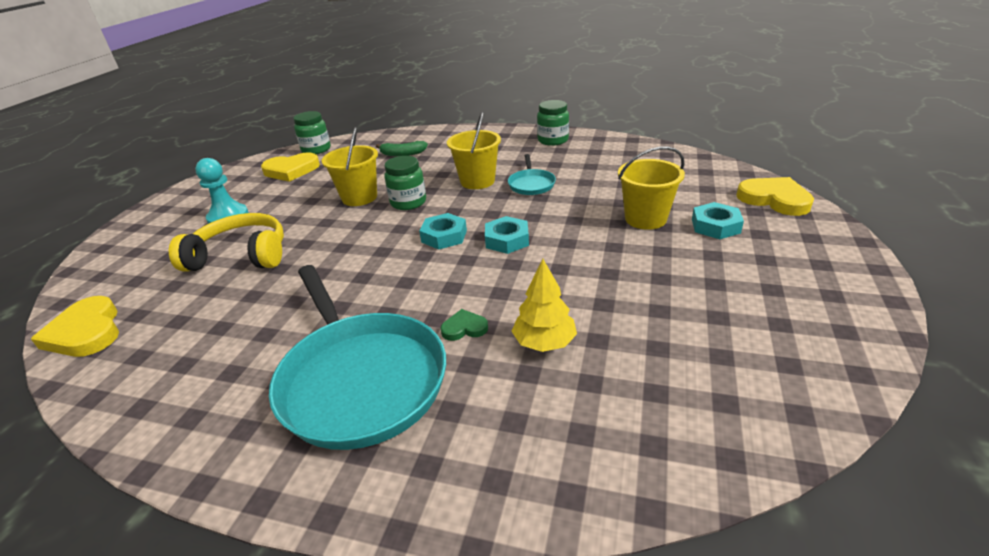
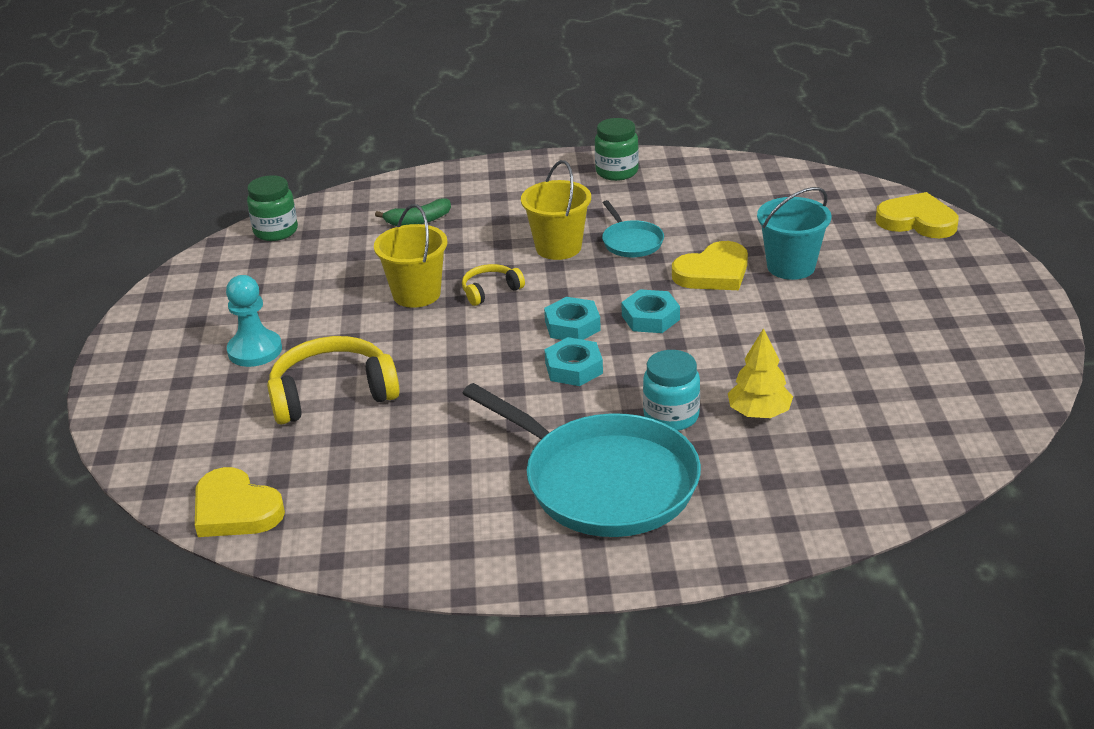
camera: 20 degrees left, 0 degrees up
yellow heart [261,152,320,182] -> yellow heart moved to [672,241,748,290]
green jar [384,156,426,210] -> yellow headphones [462,264,525,306]
green heart [440,309,488,341] -> turquoise jar [643,350,700,431]
yellow bucket [618,146,685,230] -> turquoise bucket [757,187,832,280]
turquoise nut [692,202,744,239] -> turquoise nut moved to [544,337,603,386]

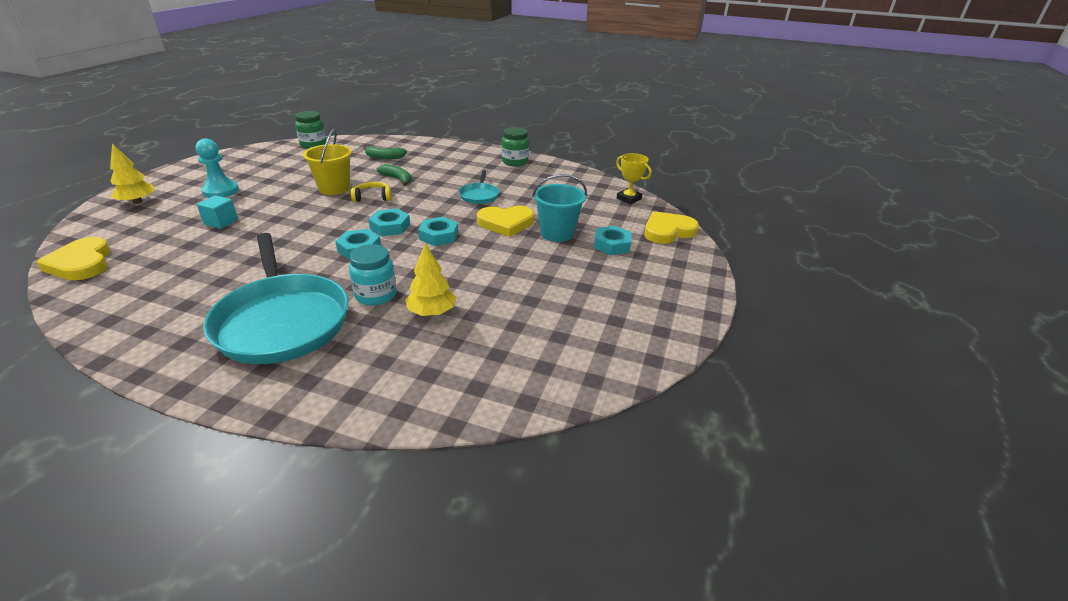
camera: 20 degrees right, 0 degrees up
yellow headphones [267,336,400,424] -> turquoise cube [197,195,238,229]
yellow bucket [521,160,591,260] -> none
yellow heart [876,192,959,238] -> yellow heart turned 75 degrees counterclockwise [644,211,699,244]
none -> yellow tree [110,143,156,204]
none -> green banana [377,164,411,186]
none -> turquoise nut [594,226,632,255]
none -> yellow trophy [616,153,652,204]

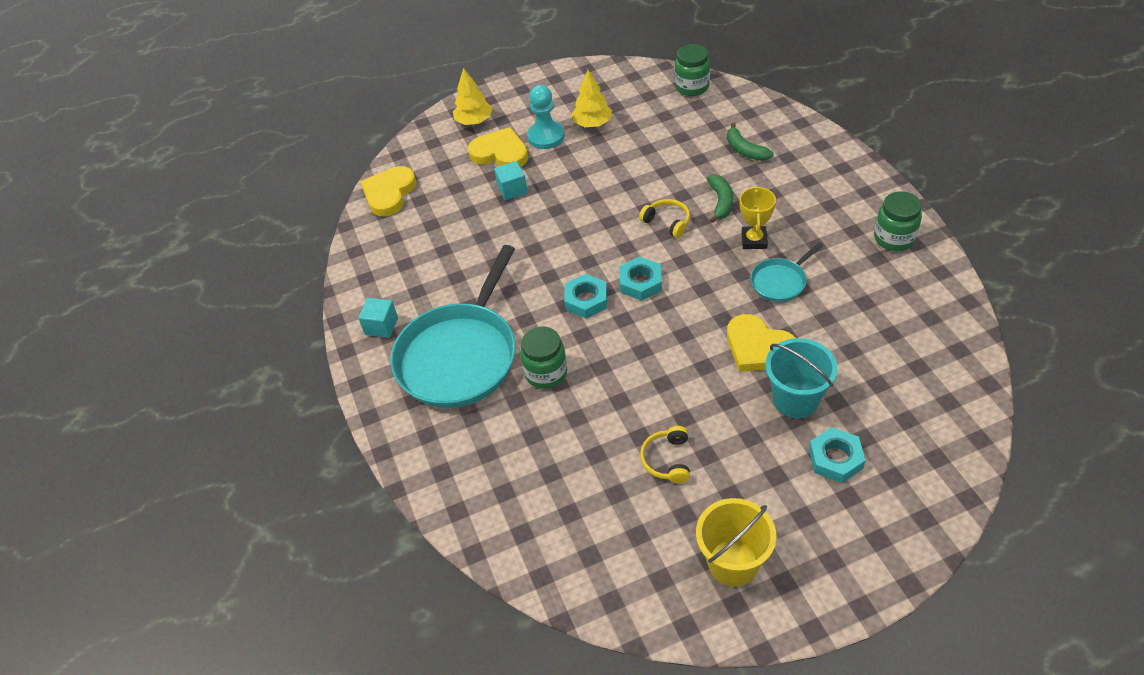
camera: 55 degrees right, 15 degrees up
yellow bucket [303,129,352,195] -> yellow bucket moved to [696,498,776,586]
turquoise jar [349,244,397,306] -> green jar [520,326,567,389]
yellow tree [405,243,456,316] -> yellow tree moved to [571,70,612,127]
turquoise nut [418,217,458,246] -> none
yellow trophy [616,153,652,204] -> yellow trophy moved to [740,186,776,249]
yellow heart [644,211,699,244] -> yellow heart moved to [468,127,528,167]
none -> turquoise cube [358,298,398,338]
none -> yellow headphones [640,426,690,483]

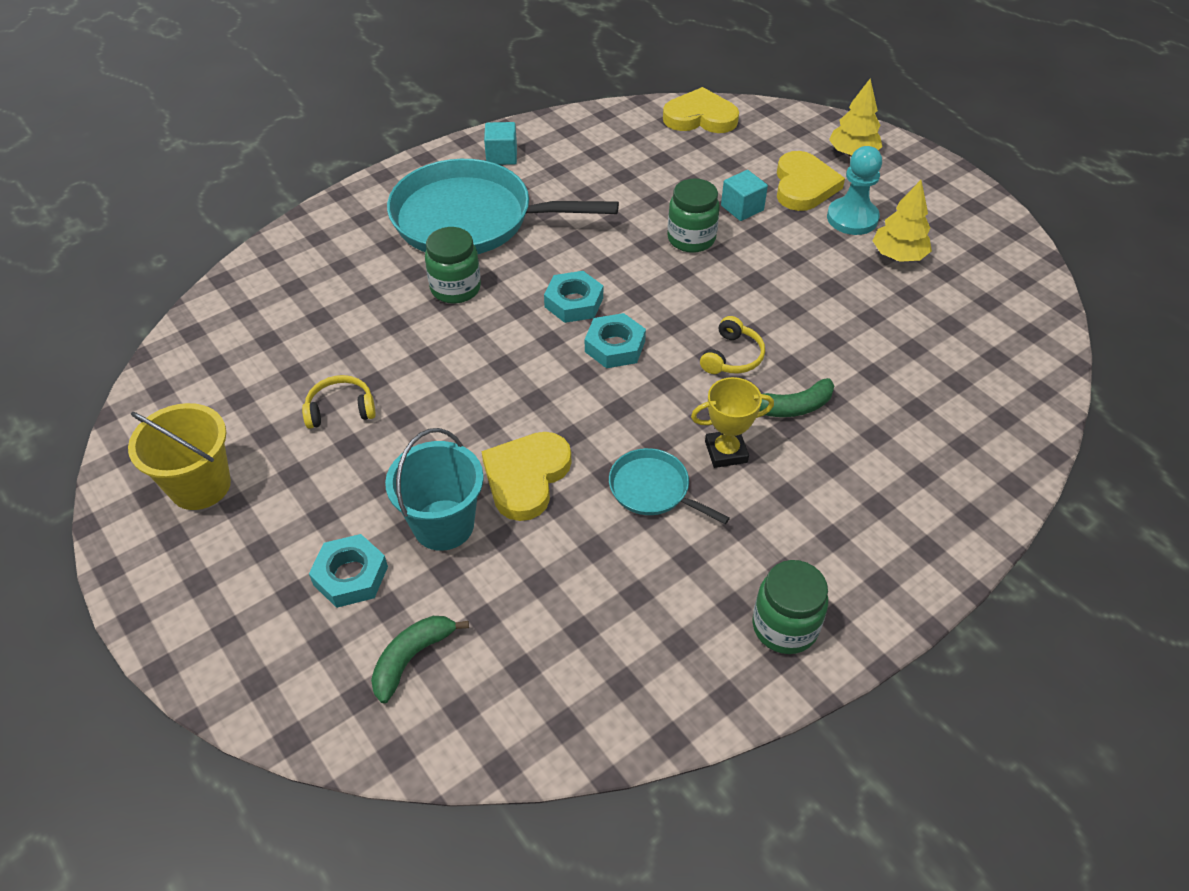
camera: 70 degrees right, 0 degrees up
green jar [675,44,710,96] -> green jar moved to [667,178,720,253]
green banana [727,123,774,161] -> green banana moved to [371,616,469,703]

